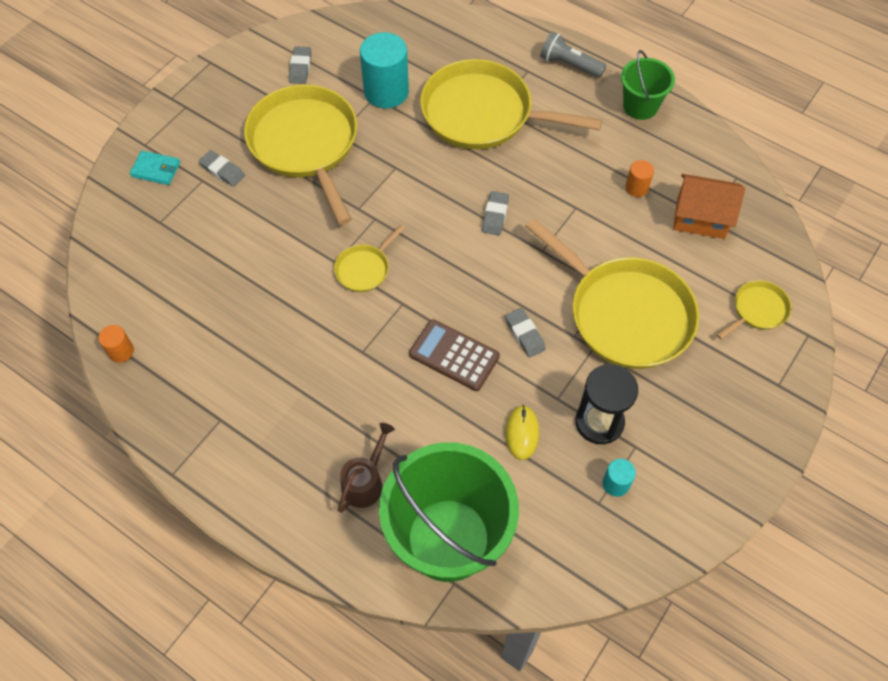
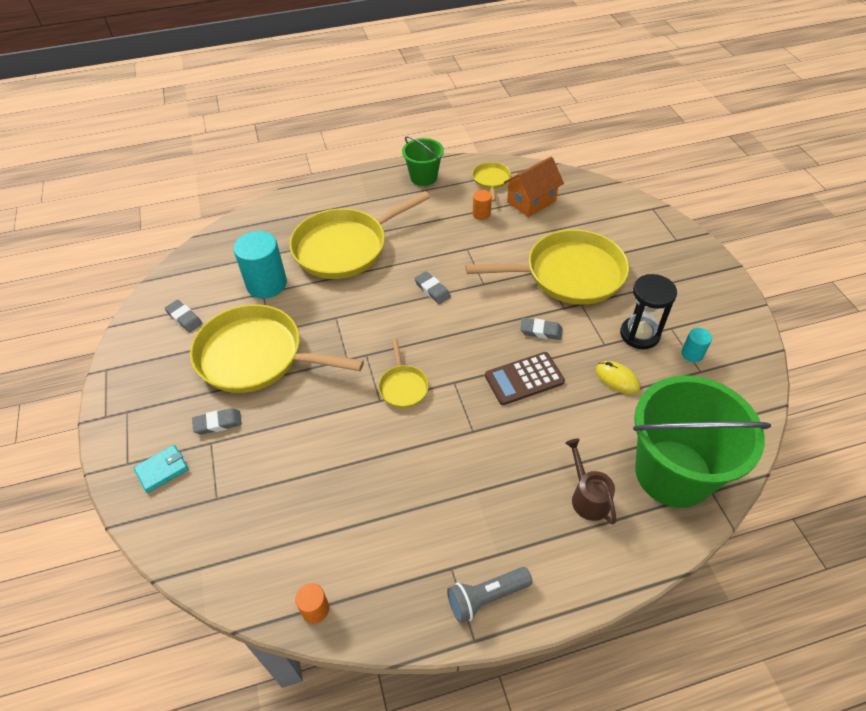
camera: 50 degrees left, 10 degrees down
grey flashlight [540,32,606,78] -> grey flashlight moved to [447,567,532,623]
yellow pan [717,280,791,339] -> yellow pan moved to [472,162,511,202]

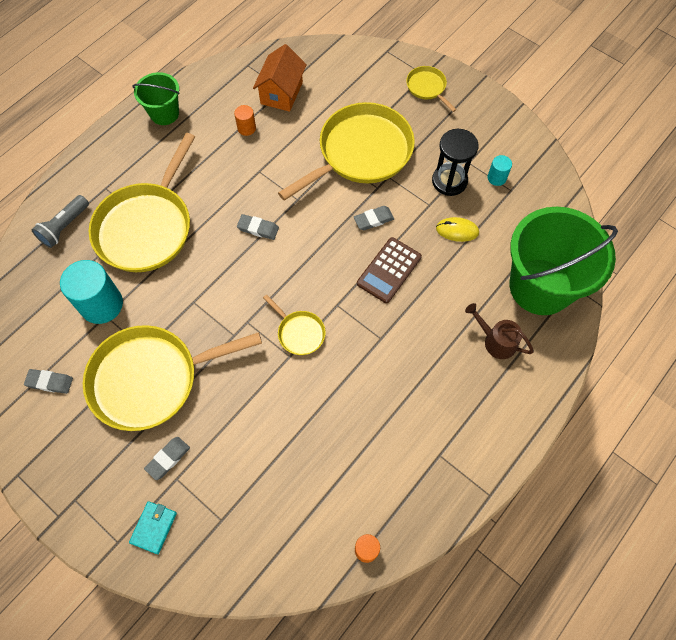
camera: 35 degrees left, 15 degrees up
grey flashlight [447,567,532,623] -> grey flashlight moved to [32,195,89,248]
yellow pan [472,162,511,202] -> yellow pan moved to [406,66,456,112]

